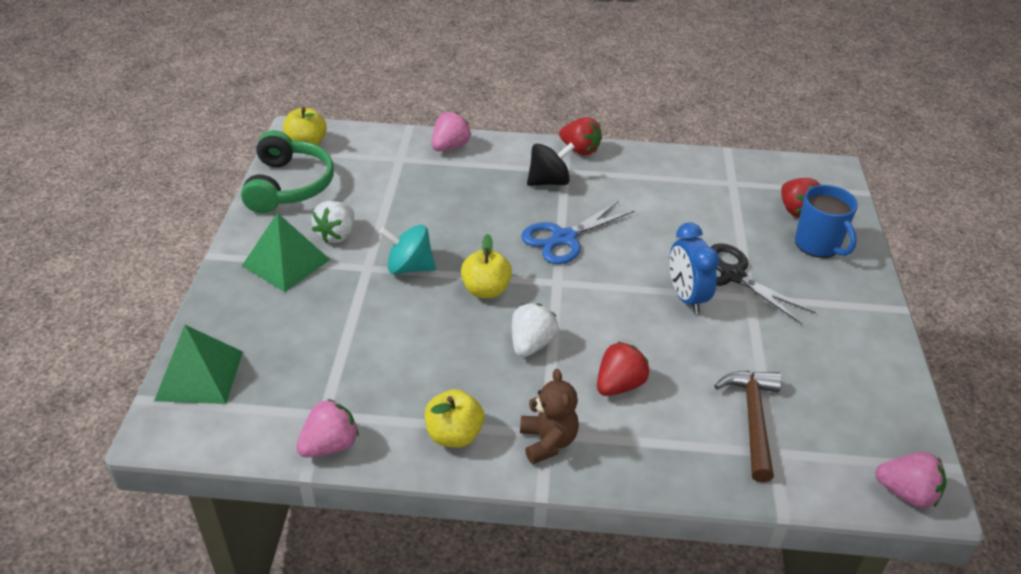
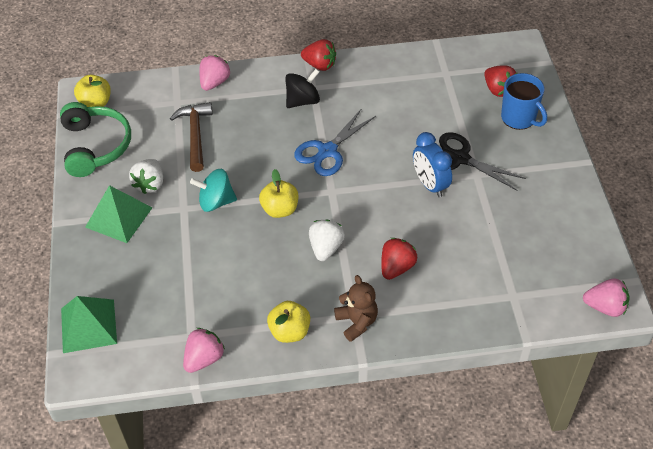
camera: 10 degrees left, 10 degrees up
brown hammer [714,371,782,482] -> brown hammer moved to [170,102,213,172]

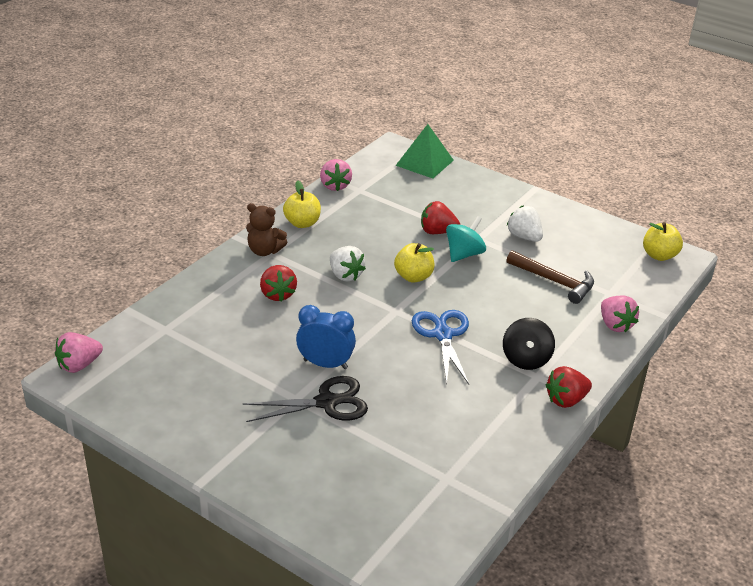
camera: 130 degrees right, 15 degrees down
green headphones [60,102,131,177] -> none
green pyramid [85,185,152,243] -> none
red strawberry [484,65,517,97] -> red strawberry moved to [421,201,460,234]
blue mug [501,73,547,130] -> none

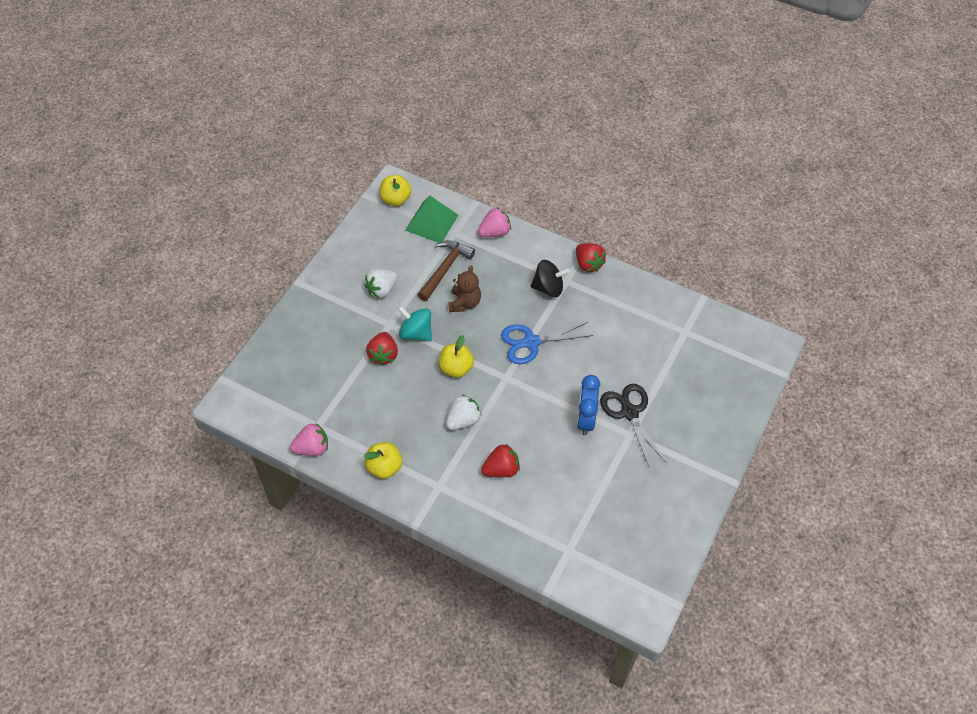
camera: 95 degrees left, 20 degrees up
pink strawberry [55,332,103,373] -> none
brown teddy bear [246,203,288,256] -> brown teddy bear moved to [448,266,481,312]
green pyramid [395,124,454,179] -> green pyramid moved to [405,196,459,243]

